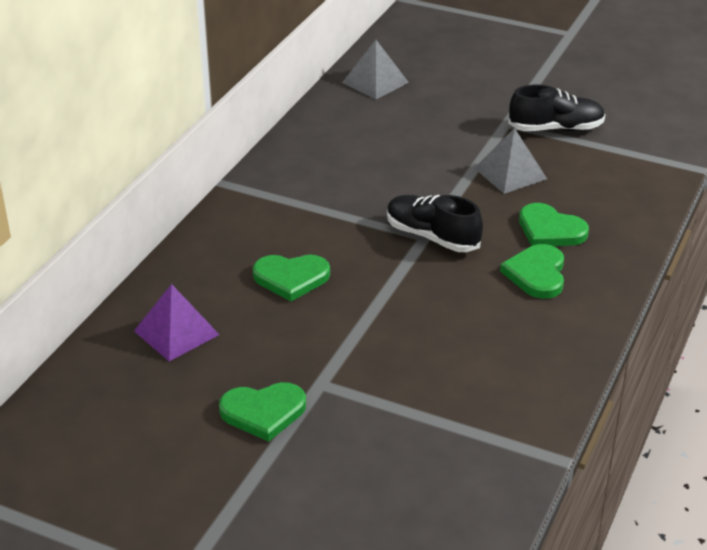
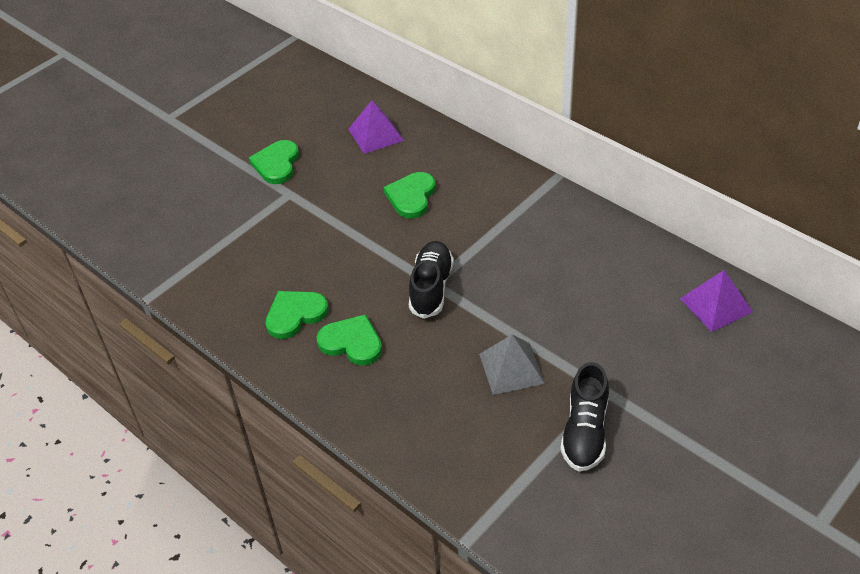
camera: 110 degrees right, 10 degrees up
grey pyramid [342,40,409,99] -> purple pyramid [680,270,753,332]
black shoe [387,195,483,252] -> black shoe turned 45 degrees counterclockwise [409,241,454,319]
green heart [519,203,589,246] -> green heart moved to [266,291,329,339]

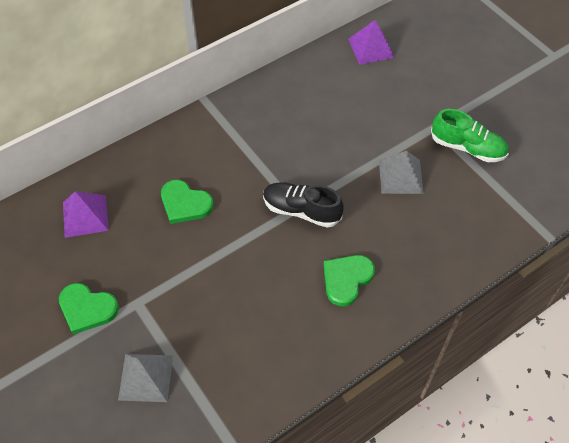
camera: 80 degrees left, 10 degrees up
green heart [266,291,329,339] -> none
black shoe [560,362,609,472] -> green shoe [431,109,509,162]
none -> grey pyramid [118,354,173,402]

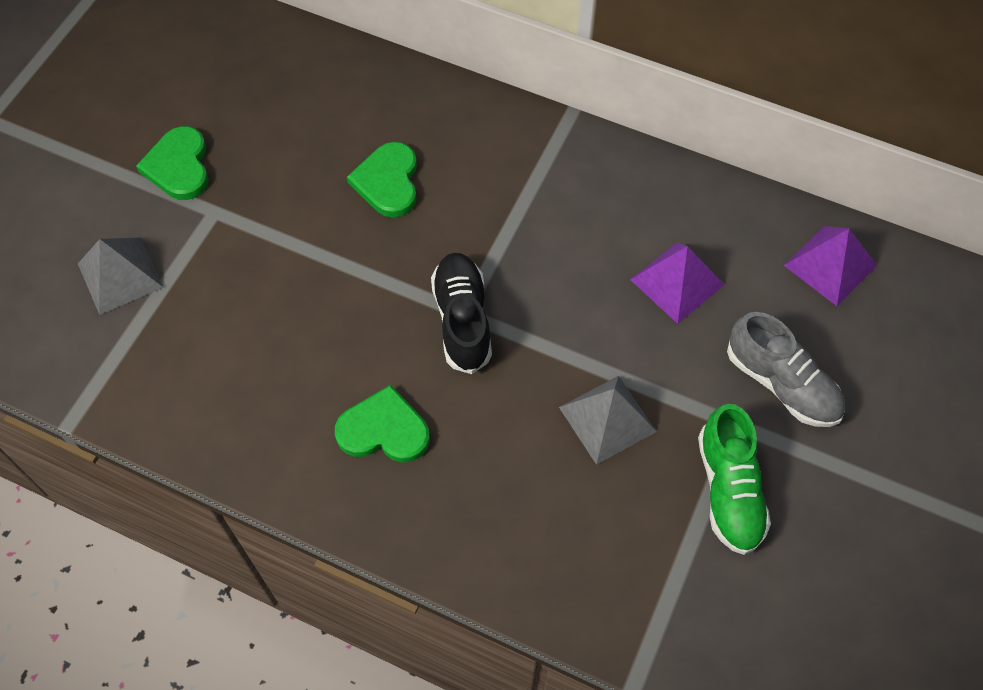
camera: 60 degrees right, 5 degrees up
purple pyramid [63,191,109,238] -> purple pyramid moved to [630,243,724,324]
none -> grey shoe [727,312,845,427]

